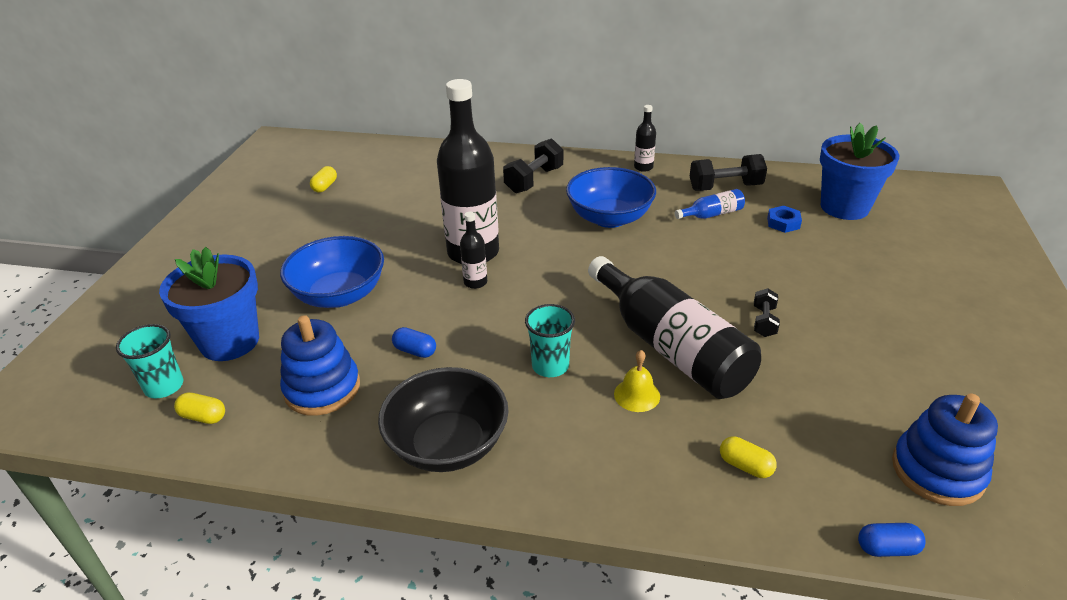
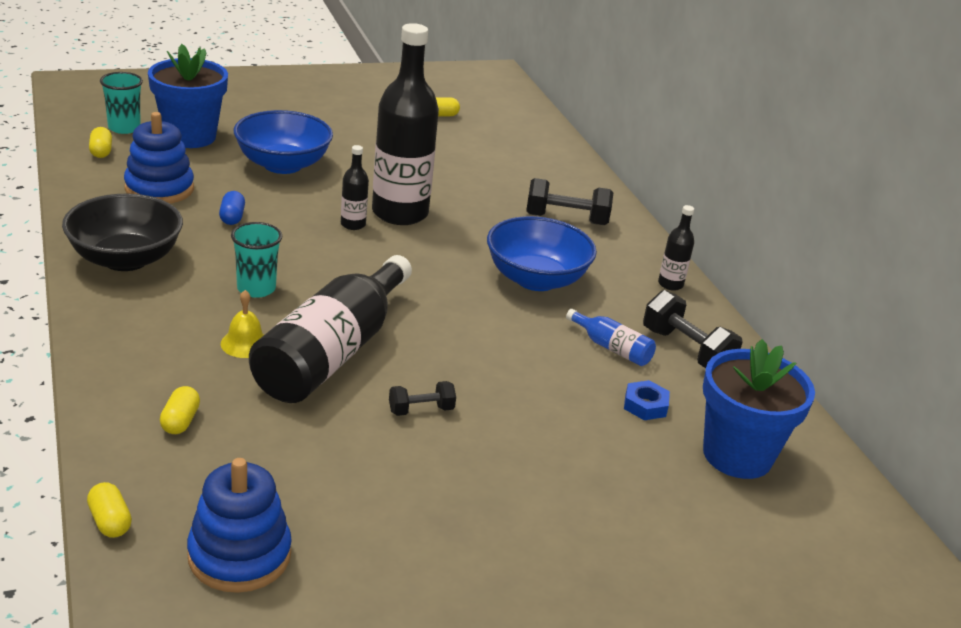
camera: 55 degrees right, 5 degrees down
blue capsule [858,523,925,557] -> yellow capsule [87,482,132,538]

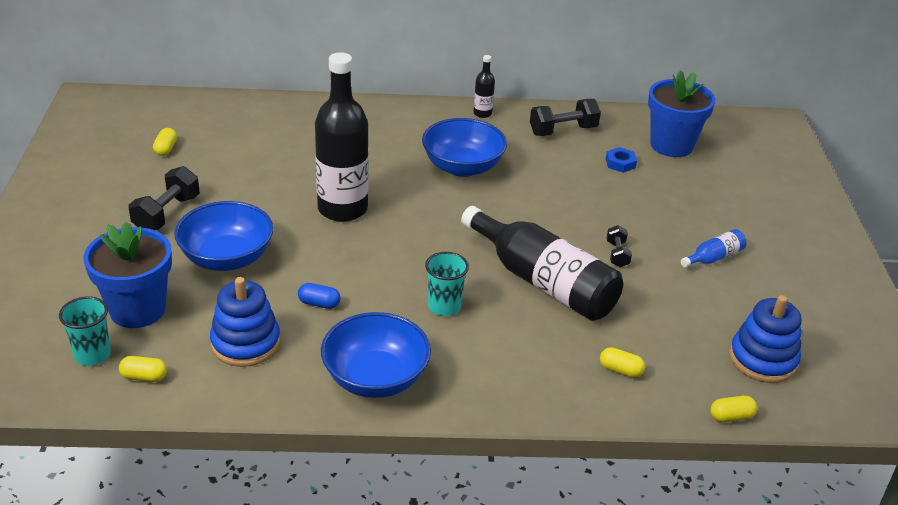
camera: 70 degrees left, 5 degrees up
black bowl [62,194,183,271] -> blue bowl [321,312,431,398]
yellow bell [221,290,264,358] -> none
black bottle [341,145,369,230] -> none
black dumbbell [526,178,613,225] -> black dumbbell moved to [128,166,200,230]
blue bottle [566,309,656,366] -> blue bottle moved to [681,229,746,267]

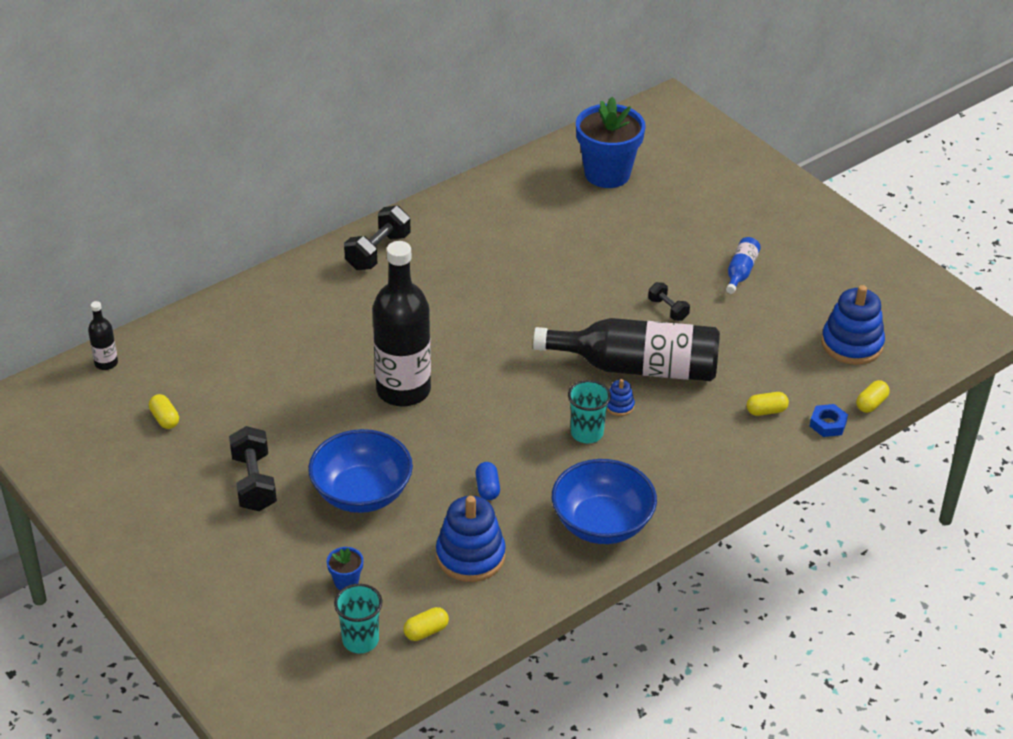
camera: 35 degrees left, 5 degrees up
blue flower pot [84,222,172,328] -> blue flower pot [327,547,363,590], size x0.42
blue capsule [298,283,341,309] -> blue capsule turned 75 degrees counterclockwise [476,462,500,500]
blue bowl [422,118,507,177] -> none
black bottle [473,55,495,118] -> black bottle moved to [88,301,118,370]
black dumbbell [530,99,601,136] -> black dumbbell moved to [344,205,411,270]
blue nut [606,147,637,173] -> blue nut moved to [810,404,848,437]
none -> blue stacking toy [607,379,635,416]

